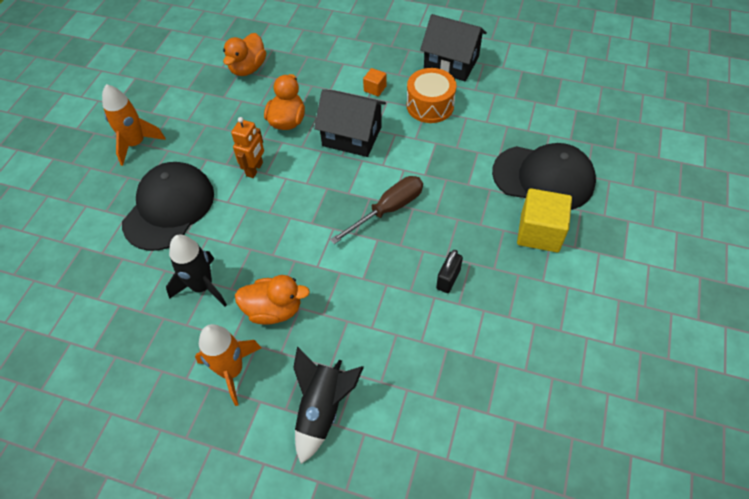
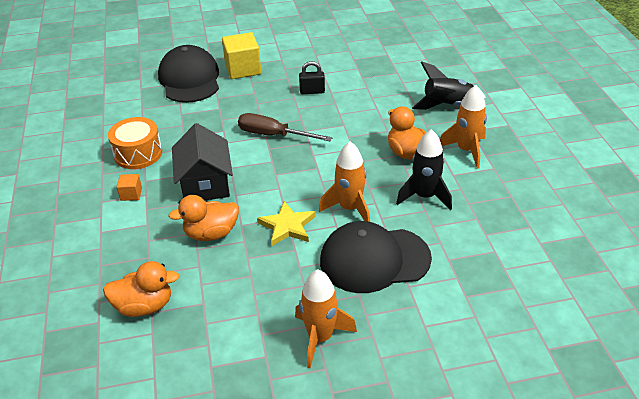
camera: 120 degrees left, 15 degrees down
orange robot [231,117,264,178] -> yellow star [257,201,316,246]
black house [420,14,487,81] -> none
none -> orange rocket [319,142,370,222]

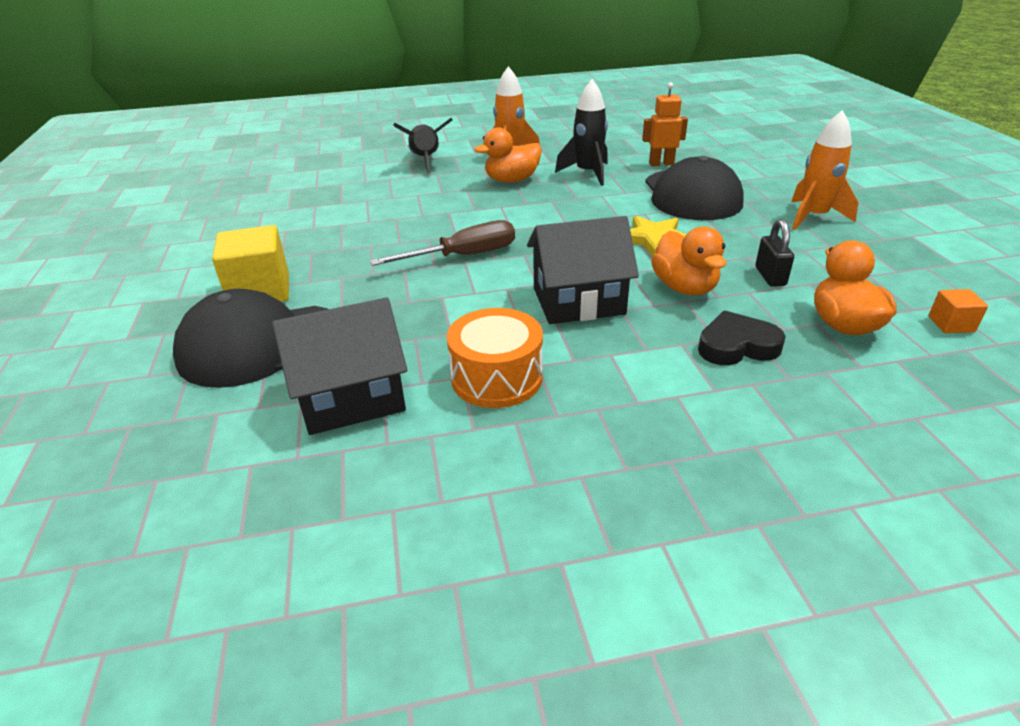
camera: 90 degrees left, 5 degrees down
orange cube [116,174,142,201] -> orange cube moved to [929,289,988,333]
brown screwdriver [238,113,333,141] -> brown screwdriver turned 135 degrees counterclockwise [370,220,515,266]
black padlock [299,61,325,94] -> black padlock moved to [755,219,794,287]
orange rocket [319,142,370,222] -> none
none -> black house [272,297,407,435]
none -> orange robot [642,82,688,166]
none -> black heart [698,311,786,365]

